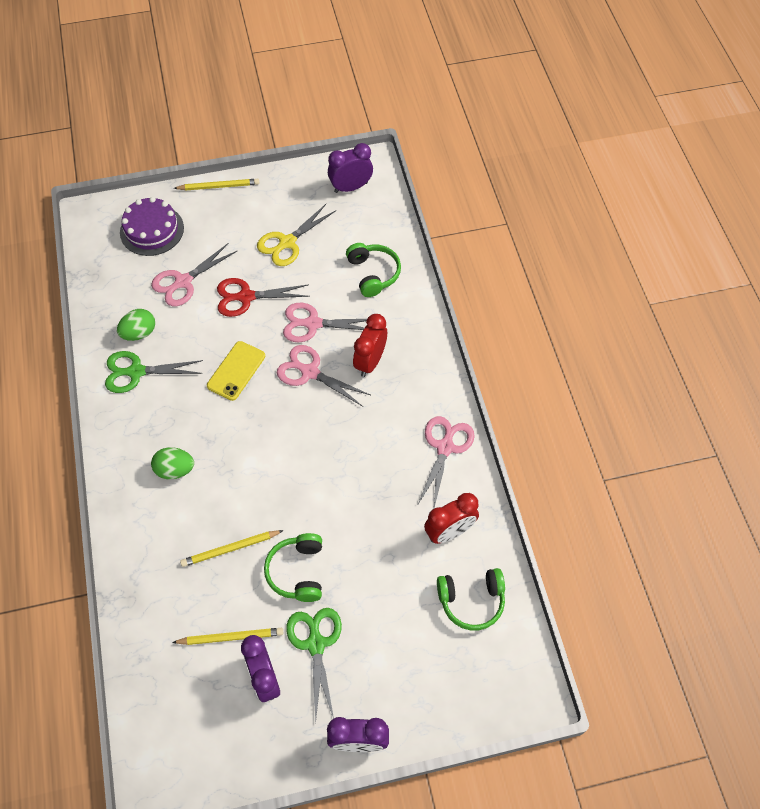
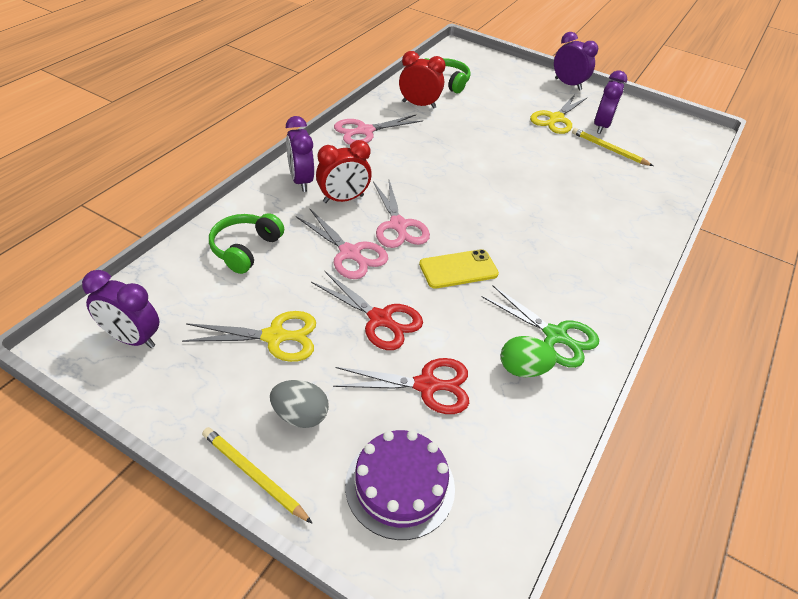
camera: 140 degrees left, 15 degrees down
pink scissors [151,243,237,306] -> red scissors [333,358,469,414]
green egg [151,447,194,479] -> none
yellow pencil [180,530,284,567] -> none
green headphones [264,533,322,602] -> none
green scissors [286,608,342,723] -> yellow scissors [530,95,587,134]
none -> grey egg [270,380,329,428]
none -> purple clock [286,116,314,192]

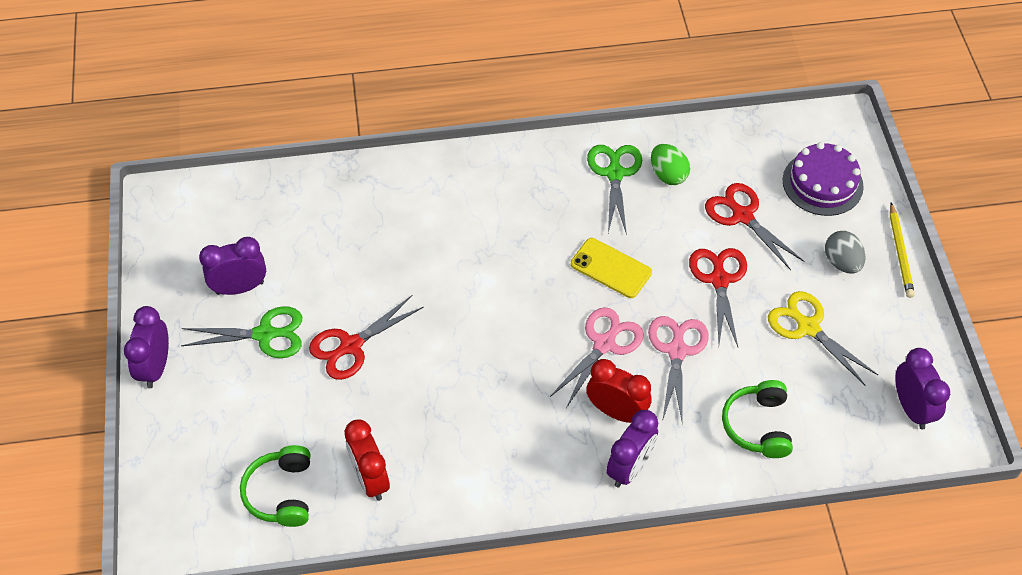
camera: 125 degrees left, 10 degrees up
green headphones [209,213,284,274] -> green headphones turned 105 degrees clockwise [722,380,793,458]
pink scissors [334,115,423,145] -> none
yellow scissors [530,95,587,134] -> green scissors [181,306,302,358]
yellow pencil [572,128,653,166] -> none
none -> red scissors [309,295,424,380]

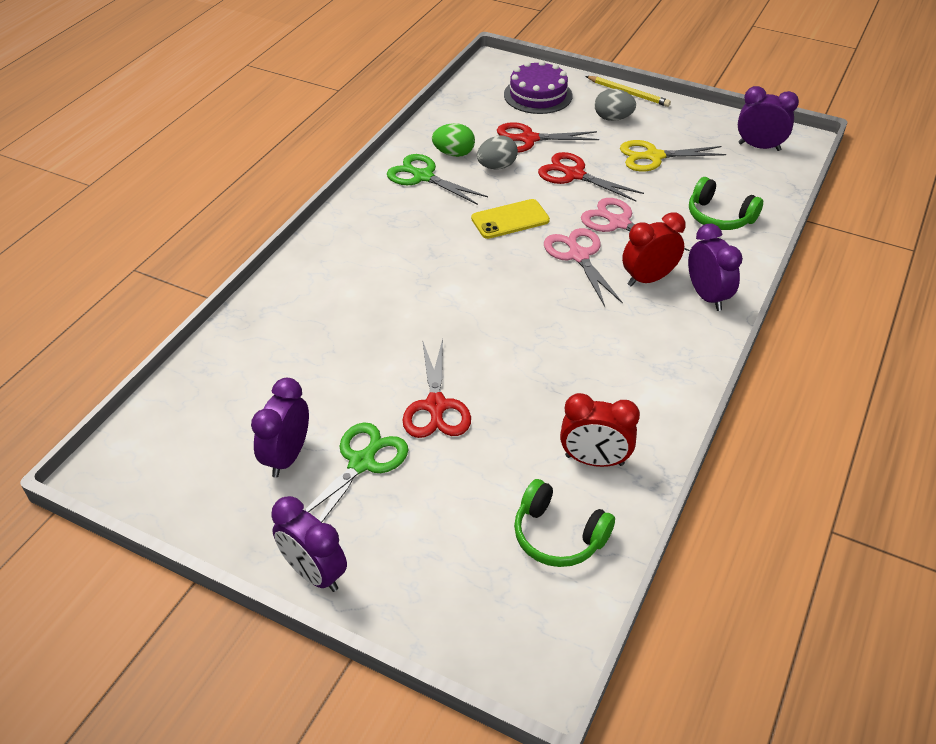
camera: 55 degrees left, 10 degrees down
none -> grey egg [477,135,518,170]

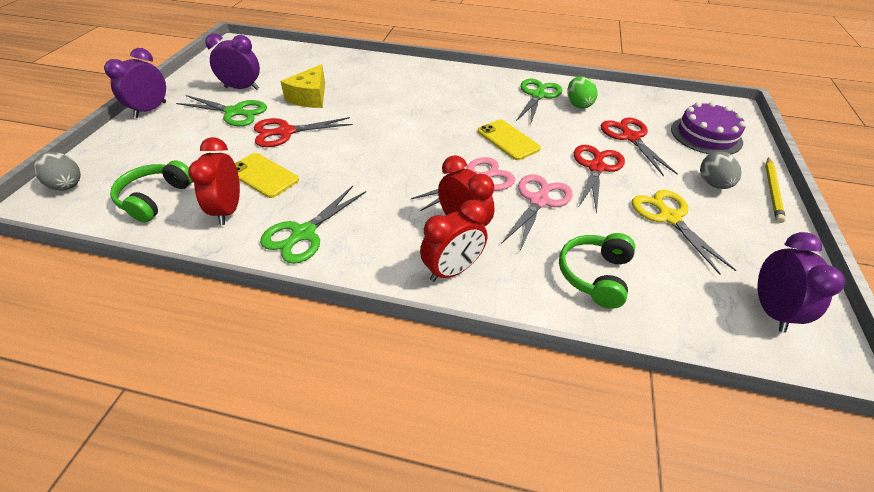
camera: 75 degrees right, 0 degrees up
grey egg [477,135,518,170] -> grey egg moved to [34,152,81,191]
purple clock [688,224,743,311] -> red clock [420,200,488,282]
none -> yellow phone [235,153,299,198]
none -> green scissors [260,186,366,264]
none -> yellow cheese [280,64,325,108]

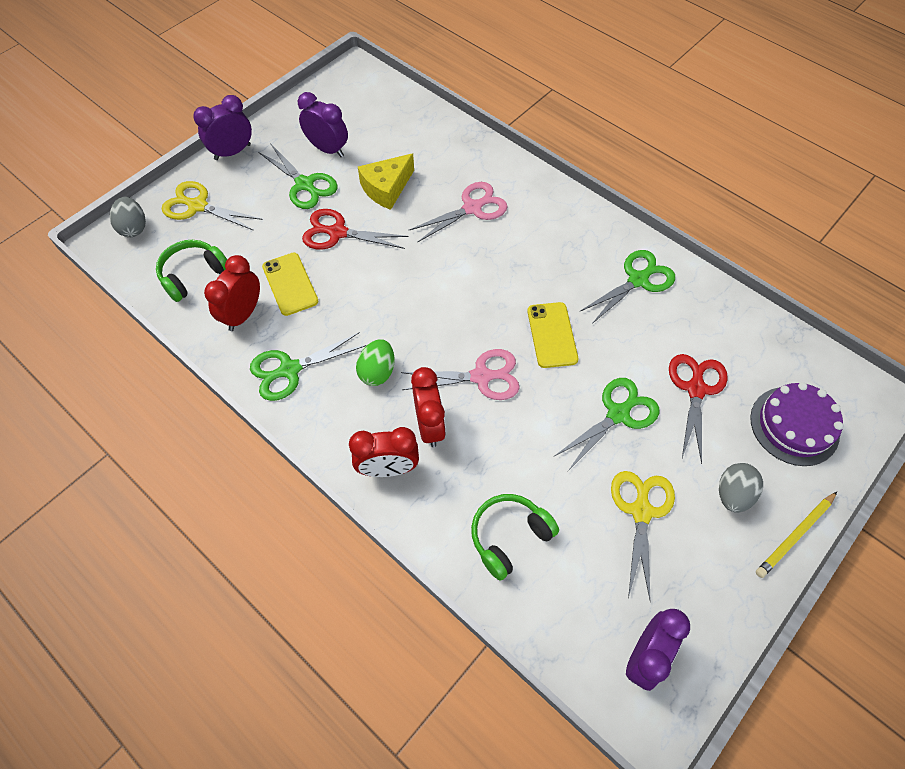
camera: 30 degrees right, 15 degrees up
pink scissors [501,174,573,250] -> pink scissors moved to [409,182,508,243]
green egg [568,76,598,109] -> green egg moved to [356,339,395,386]
red scissors [574,145,625,213] -> green scissors [555,378,659,471]
none -> yellow scissors [162,181,263,231]

